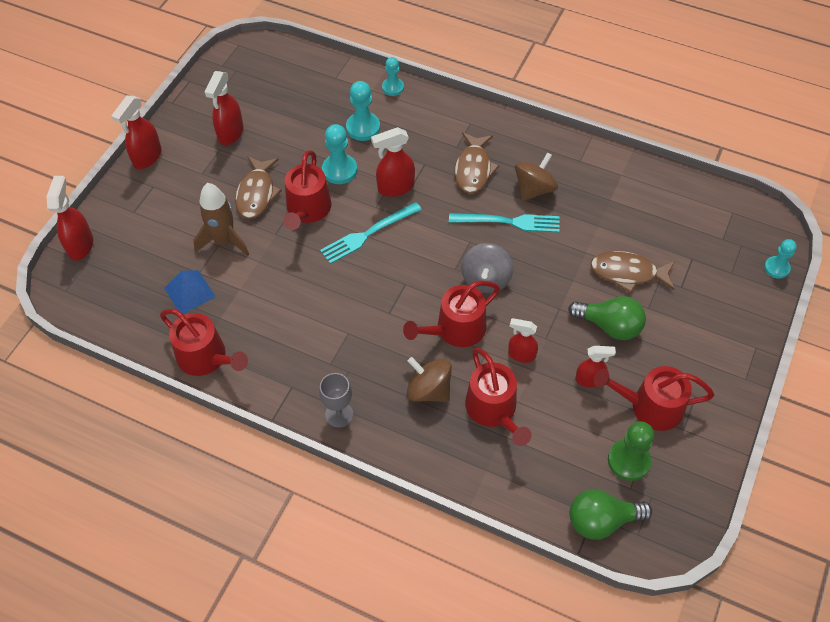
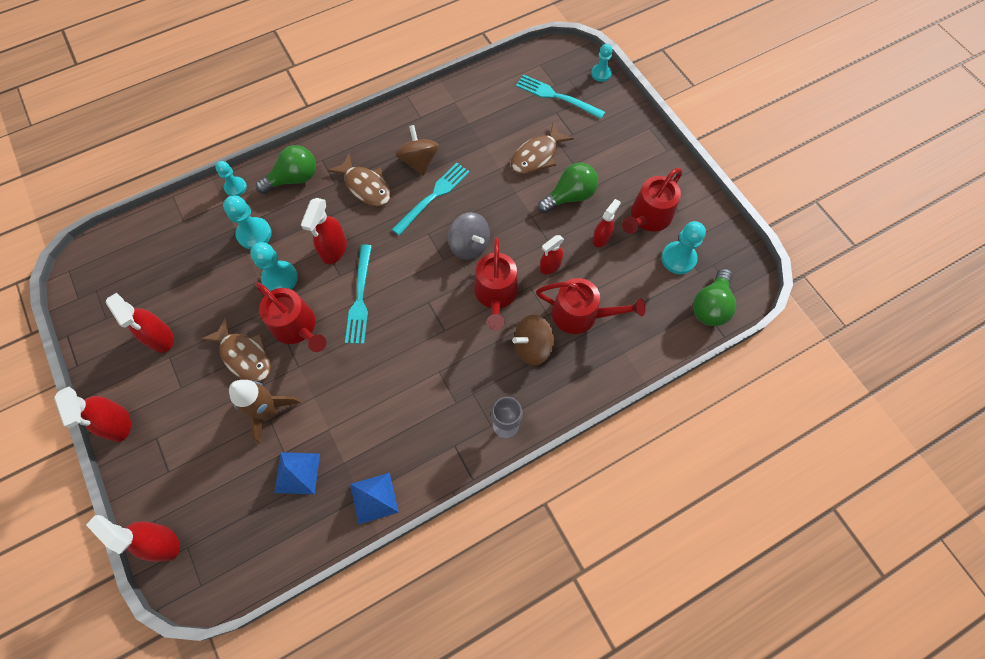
camera: 55 degrees left, 10 degrees up
red watering can [160,309,248,376] -> blue pyramid [350,473,399,525]
green pawn [608,421,654,481] -> turquoise pawn [661,221,706,274]
none -> green light bulb [256,145,316,194]
none -> turquoise fork [516,74,605,119]

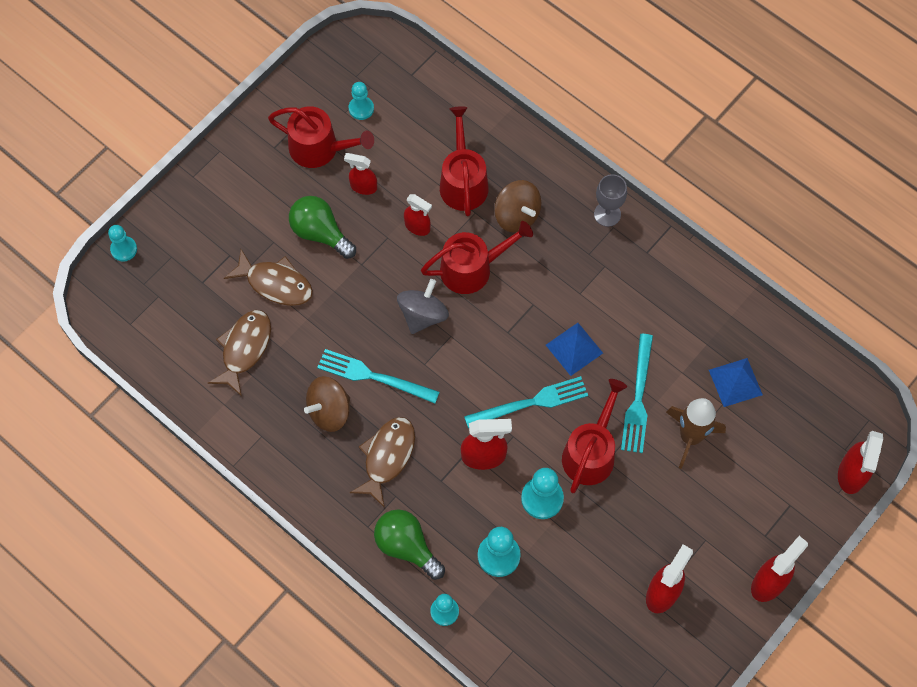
camera: 110 degrees left, 0 degrees up
brown fish [201,316,271,382] -> brown fish moved to [208,310,271,396]
blue pyramid [350,473,399,525] -> blue pyramid moved to [546,323,603,376]
turquoise fork [516,74,605,119] -> turquoise fork moved to [621,334,653,453]
turquoise pawn [661,221,706,274] -> turquoise pawn [349,82,374,120], size x0.66
green light bulb [693,268,736,326] -> none

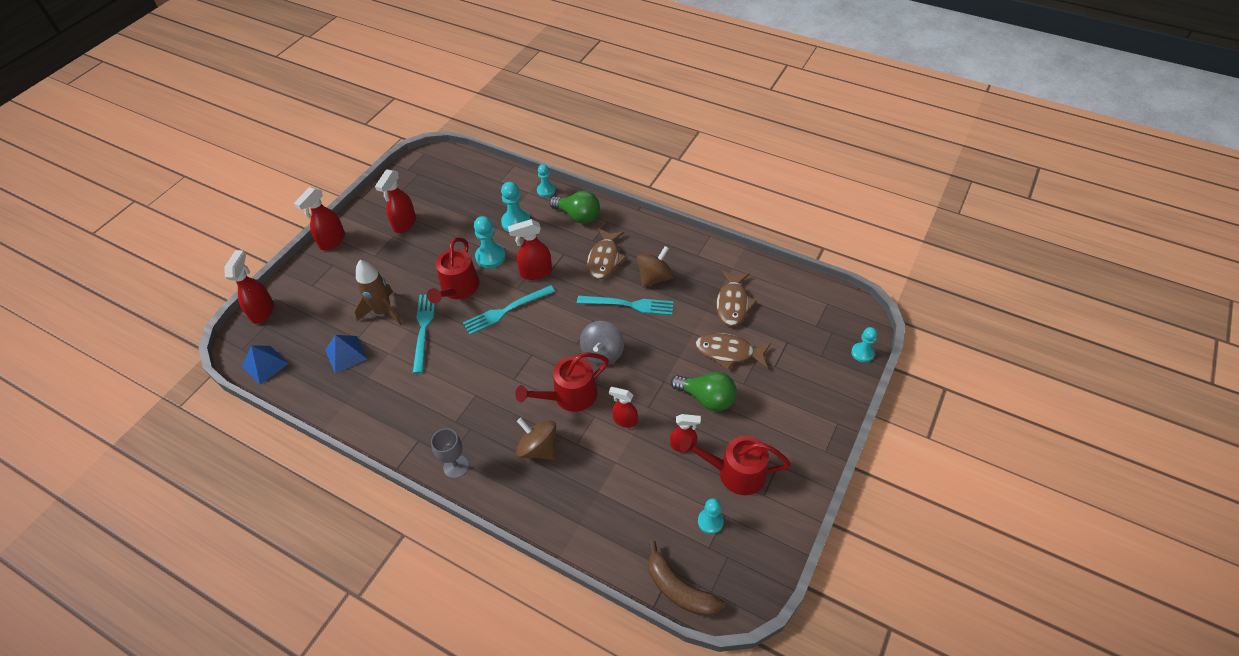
camera: 170 degrees right, 15 degrees down
red watering can [440,106,488,216] -> none
blue pyramid [546,323,603,376] -> blue pyramid moved to [242,345,289,385]
none -> brown banana [648,541,725,616]

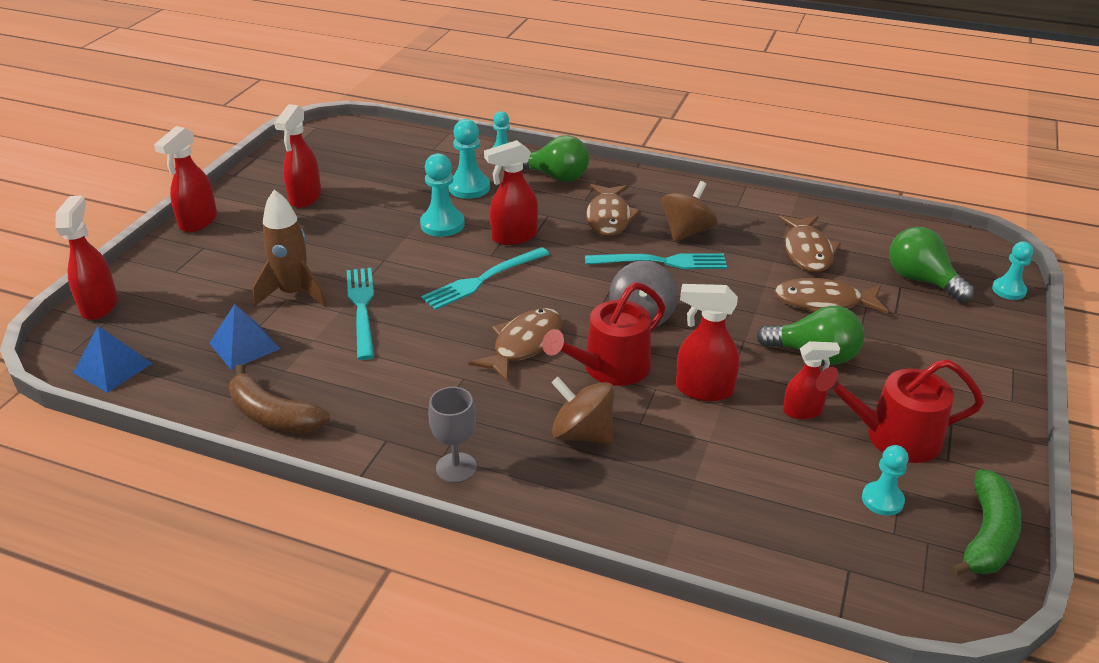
camera: 10 degrees left, 15 degrees down
red watering can [427,237,479,304] -> none
red spray bottle [609,387,638,428] -> red spray bottle [676,284,739,401], size x1.50
brown banana [648,541,725,616] -> brown banana moved to [229,364,330,433]
none -> brown fish [468,308,563,382]
none -> green light bulb [889,227,974,302]
none -> green banana [949,469,1022,577]

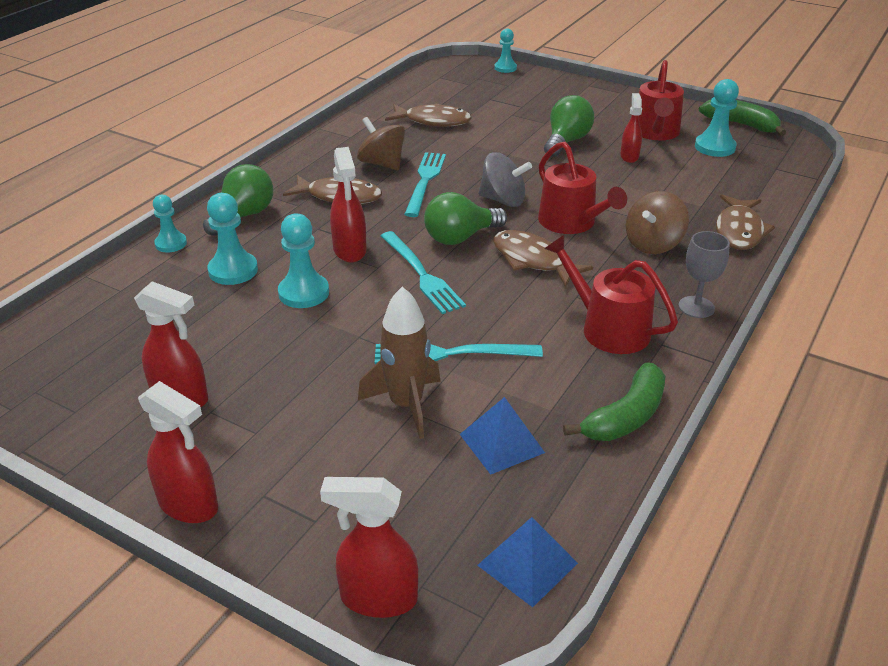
camera: 80 degrees left, 0 degrees up
brown banana [229,364,330,433] -> green banana [563,362,666,441]
red spray bottle [676,284,739,401] -> none
brown fish [774,278,888,314] -> brown fish moved to [716,194,775,250]
turquoise pawn [862,445,909,516] -> turquoise pawn [695,79,739,157], size x1.51
green light bulb [889,227,974,302] -> green light bulb moved to [424,192,507,245]
none -> red watering can [544,235,678,354]

